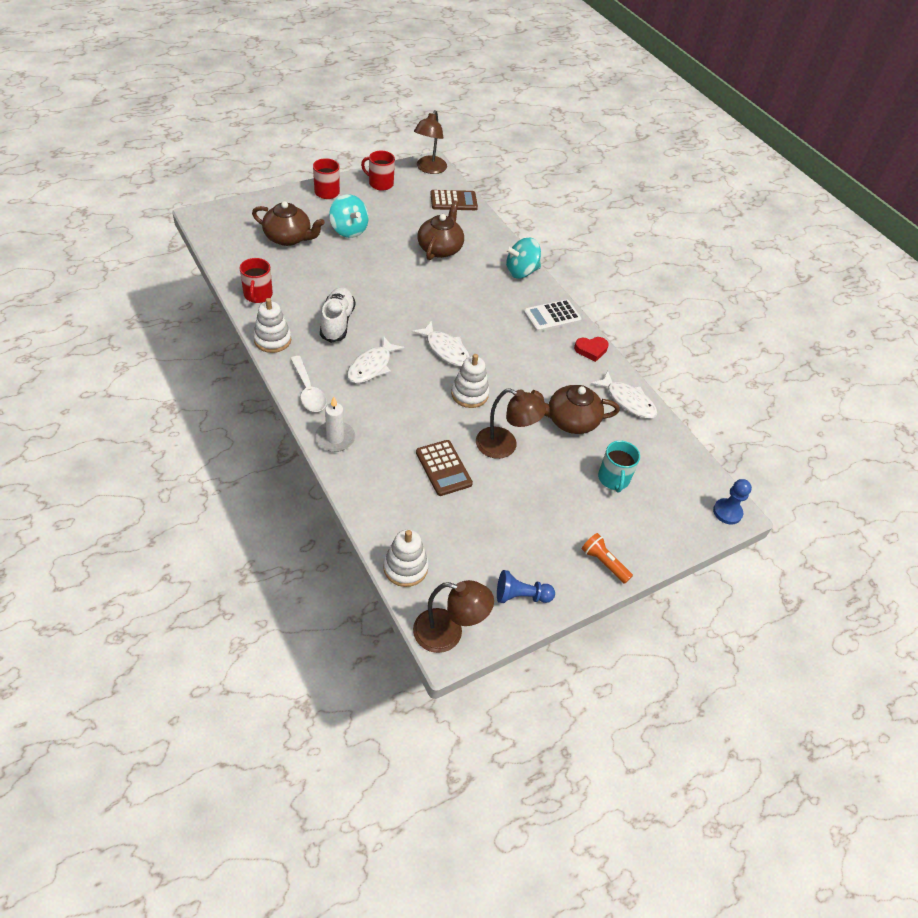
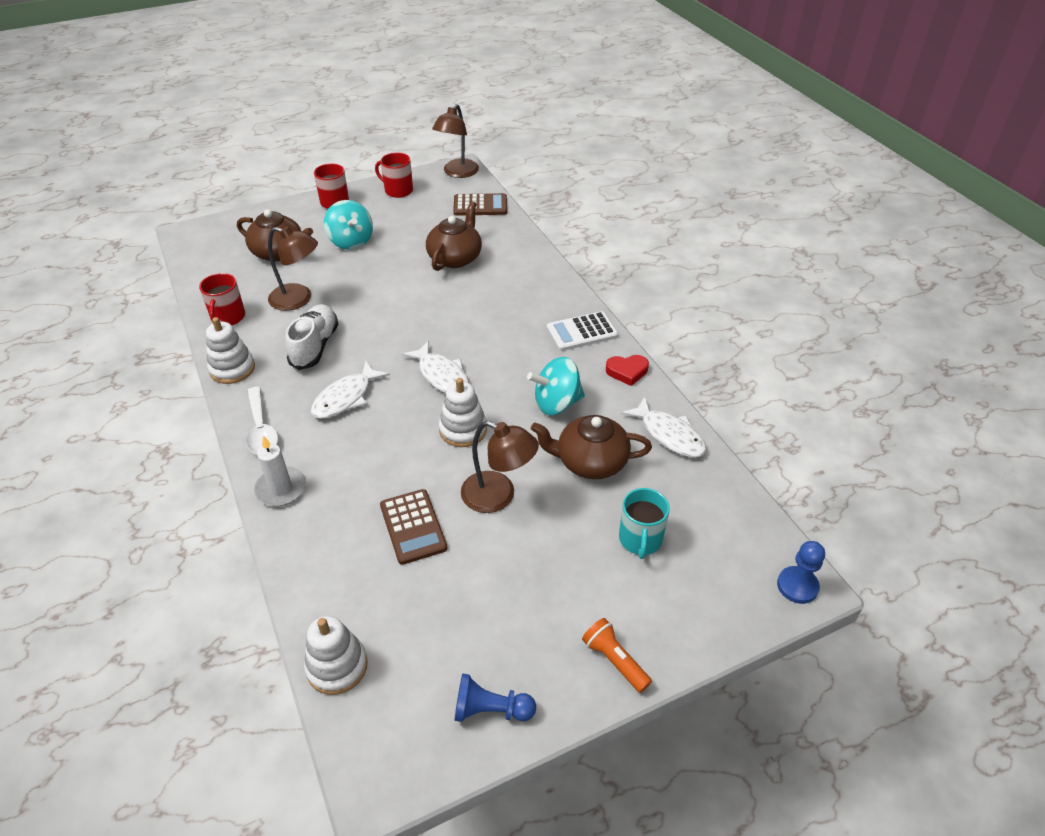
camera: 10 degrees right, 5 degrees down
brown lamp [413,580,494,653] -> brown lamp moved to [268,226,318,311]
turquoise spinning top [505,237,541,279] -> turquoise spinning top moved to [527,357,585,415]

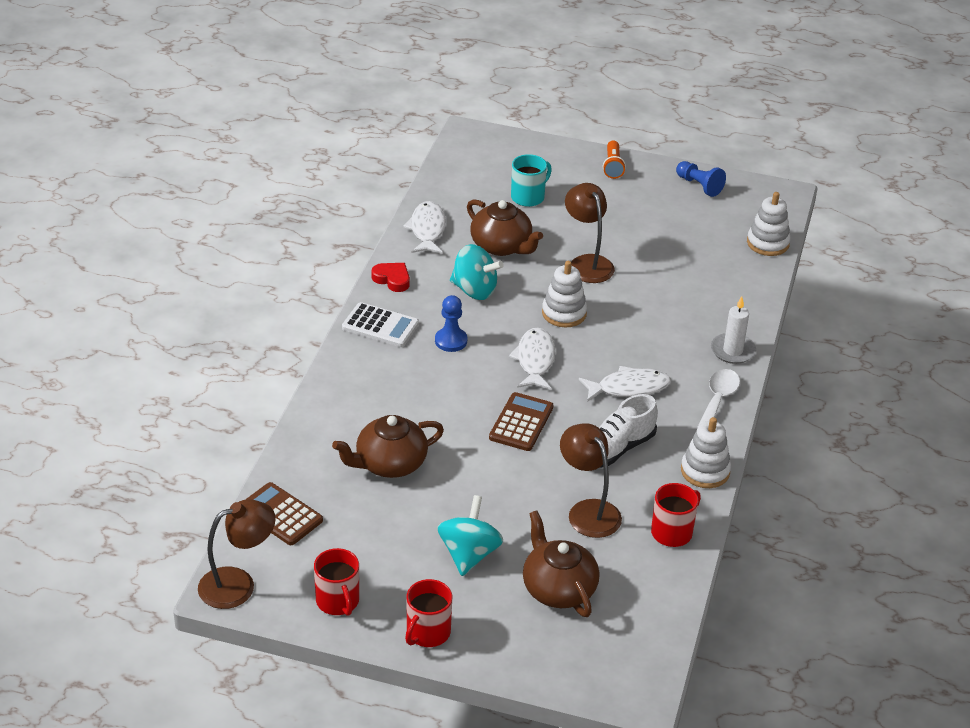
camera: 140 degrees left, 5 degrees down
brown calculator [380,489,447,565] -> brown calculator moved to [489,392,553,451]
blue pawn [777,541,825,604] -> blue pawn moved to [435,295,467,352]

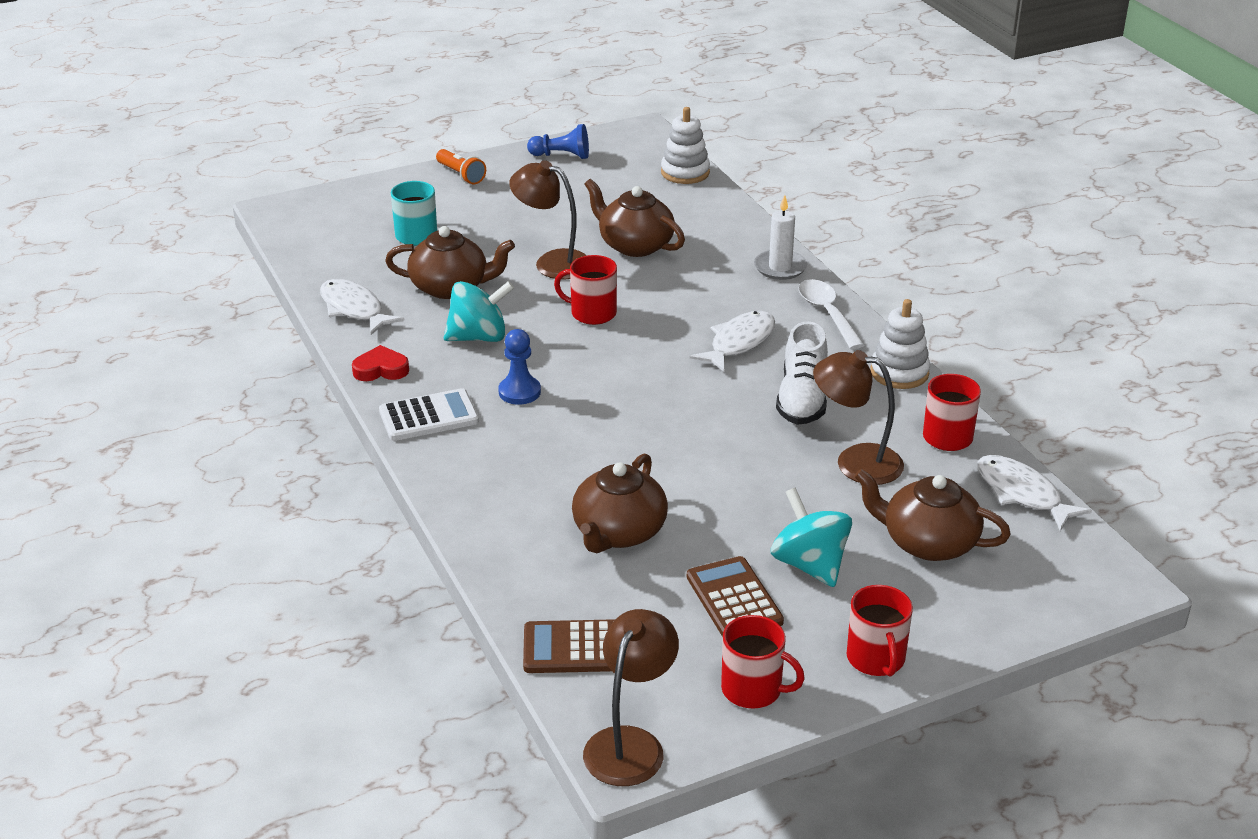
camera: 40 degrees left, 5 degrees down
brown calculator [489,392,553,451] -> brown calculator moved to [687,556,784,637]
white fish [509,328,555,390] -> white fish moved to [977,455,1092,531]
white stacking toy [542,261,587,328] -> red mug [554,255,617,325]
none -> brown teapot [584,179,685,257]

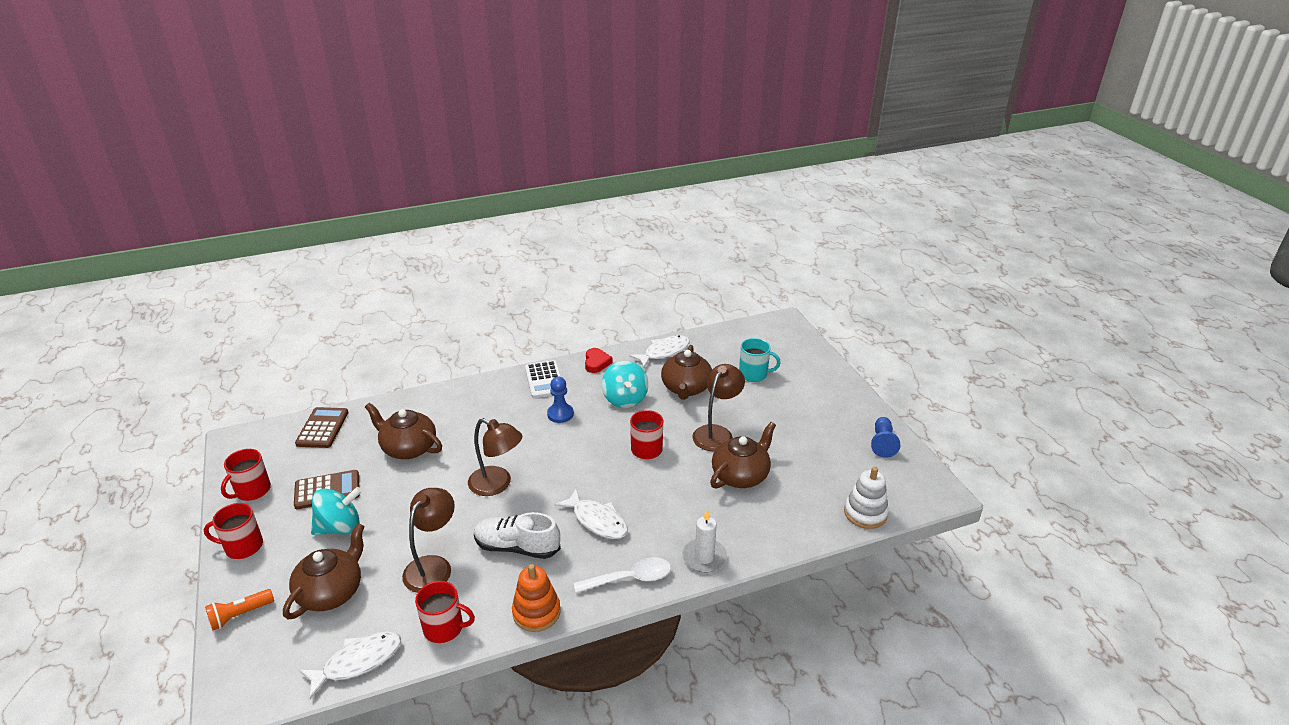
camera: 95 degrees right, 0 degrees up
orange flashlight [436,149,486,184] -> orange flashlight moved to [205,589,274,630]
brown lamp [583,609,679,786] -> brown lamp moved to [468,418,522,496]
white stacking toy [870,299,930,389] -> orange stacking toy [512,564,560,632]

